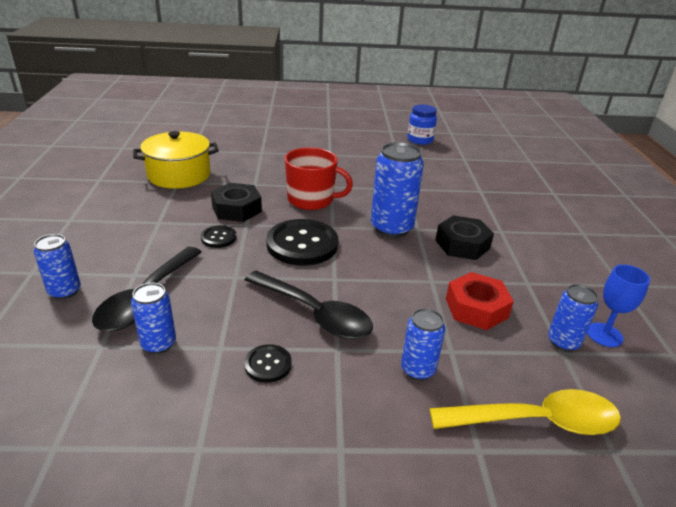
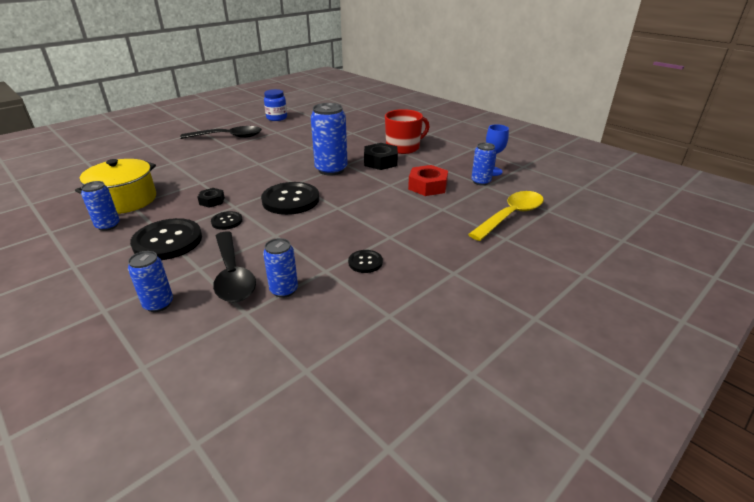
camera: 40 degrees left, 0 degrees up
black nut [211,183,262,222] -> black nut [198,188,225,208], size x0.58
black spoon [245,271,373,339] -> black spoon moved to [180,126,262,139]
red mug [285,147,353,210] -> red mug moved to [385,109,430,154]
blue can [401,308,445,380] -> blue can moved to [81,181,120,231]
none -> black button [130,218,202,260]

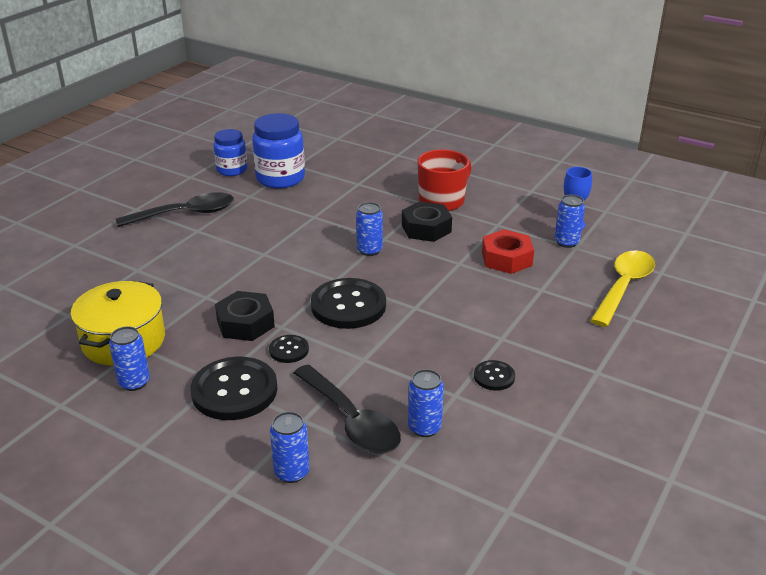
camera: 15 degrees left, 0 degrees up
black nut [198,188,225,208] -> black nut [215,291,275,341], size x1.72
blue can [311,103,348,176] -> blue can [356,202,383,256], size x0.58
none -> blue jar [252,113,305,189]

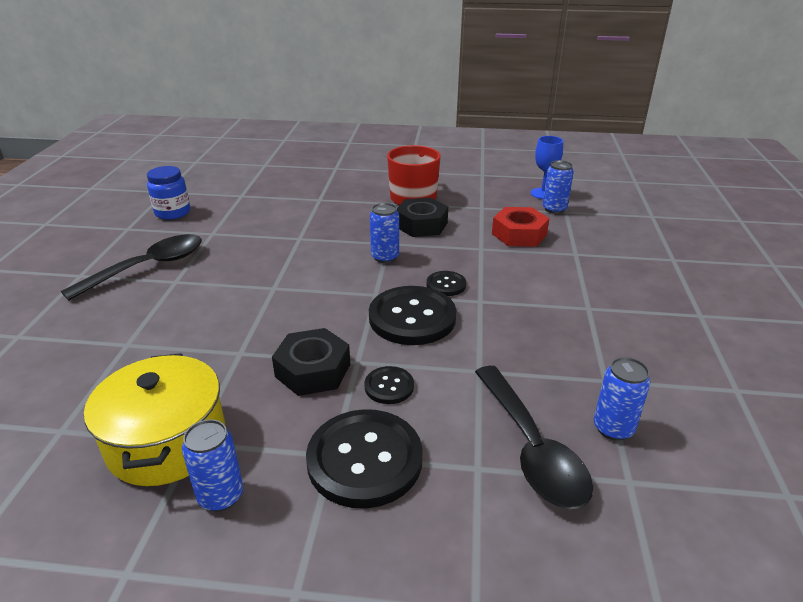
camera: 25 degrees left, 0 degrees up
blue jar [252,113,305,189] -> none
blue can [270,412,310,483] -> none
black spoon [294,364,401,454] -> black spoon turned 45 degrees clockwise [475,366,593,509]
black button [474,360,515,391] -> black button moved to [427,271,466,296]
yellow spoon [590,250,655,327] -> none

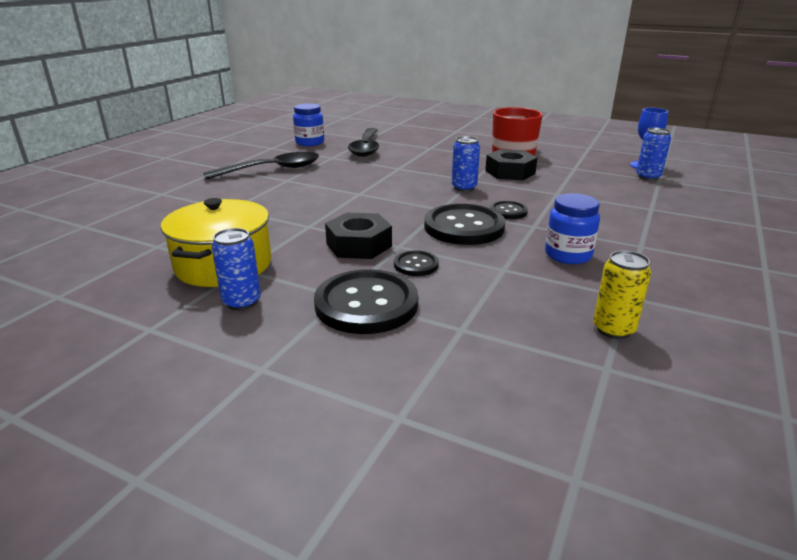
camera: 20 degrees right, 5 degrees down
black spoon [475,366,593,509] -> black spoon moved to [348,128,379,157]
red nut [492,207,550,247] -> none
blue can [594,357,651,441] -> yellow can [593,250,651,339]
none -> blue jar [545,193,600,264]

